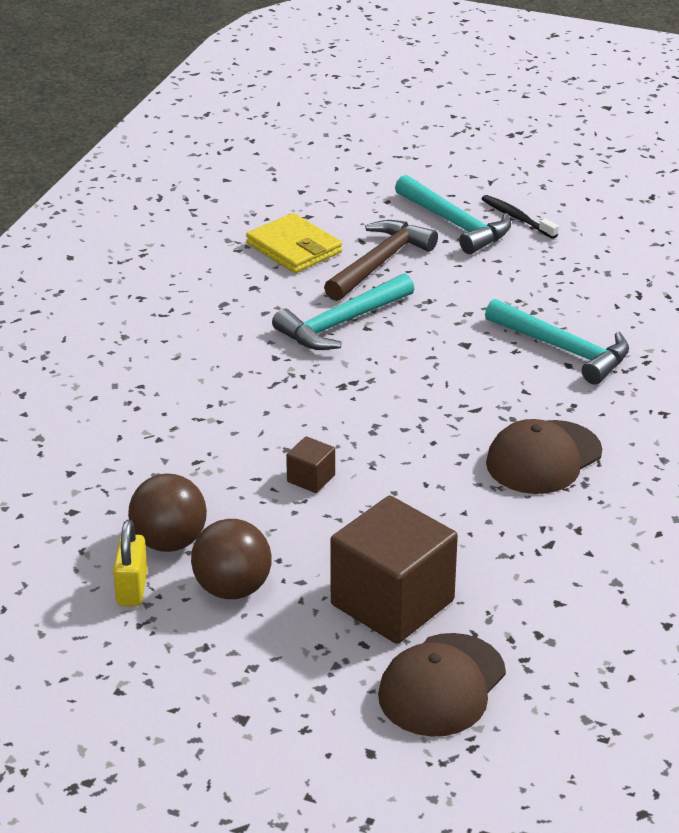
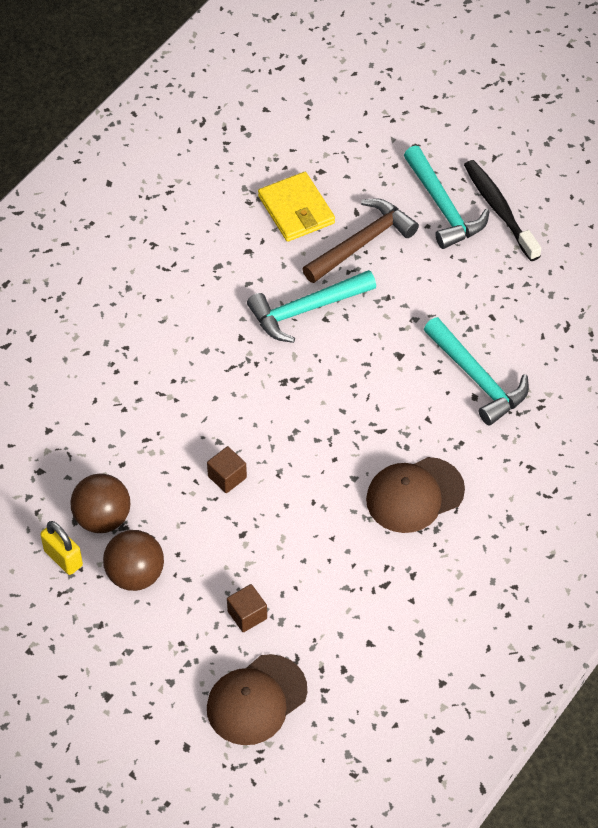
camera: 15 degrees right, 20 degrees up
yellow padlock [113,520,148,606] -> yellow padlock turned 60 degrees counterclockwise [40,521,83,575]
brown cube [330,496,458,644] -> brown cube [227,584,267,632], size x0.43
black toothbrush [482,195,559,239] -> black toothbrush [464,160,541,261], size x1.55

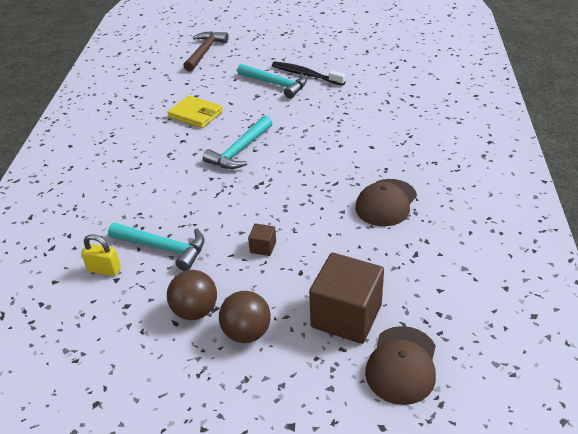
camera: 30 degrees left, 15 degrees down
yellow padlock [40,521,83,575] -> yellow padlock moved to [81,234,121,276]
brown cube [227,584,267,632] -> brown cube [309,253,384,344], size x2.31
brown hammer [303,198,419,283] -> brown hammer moved to [183,31,229,72]
turquoise hammer [424,317,529,426] -> turquoise hammer moved to [108,223,205,271]

